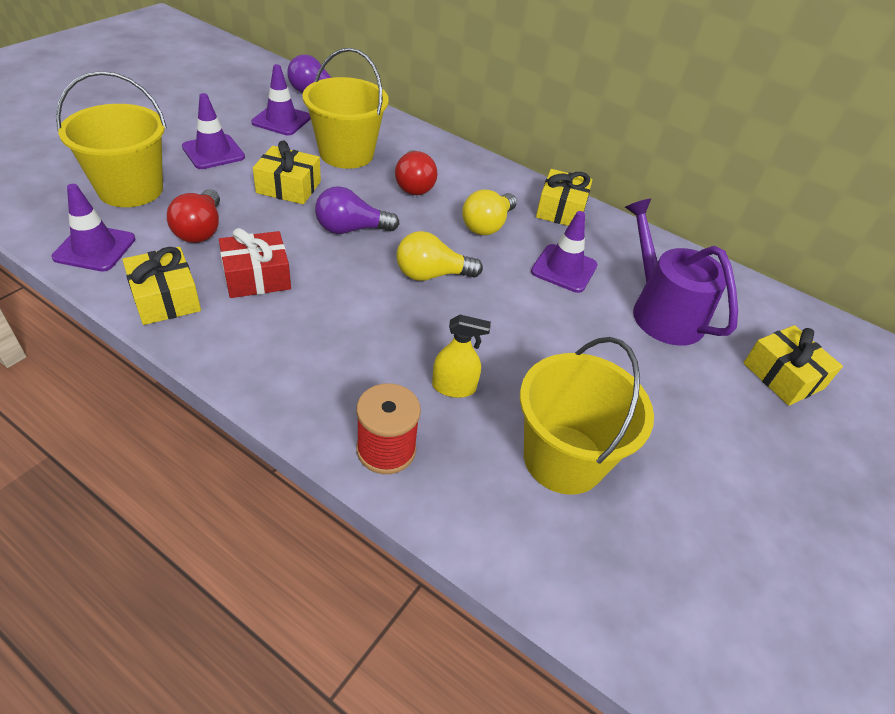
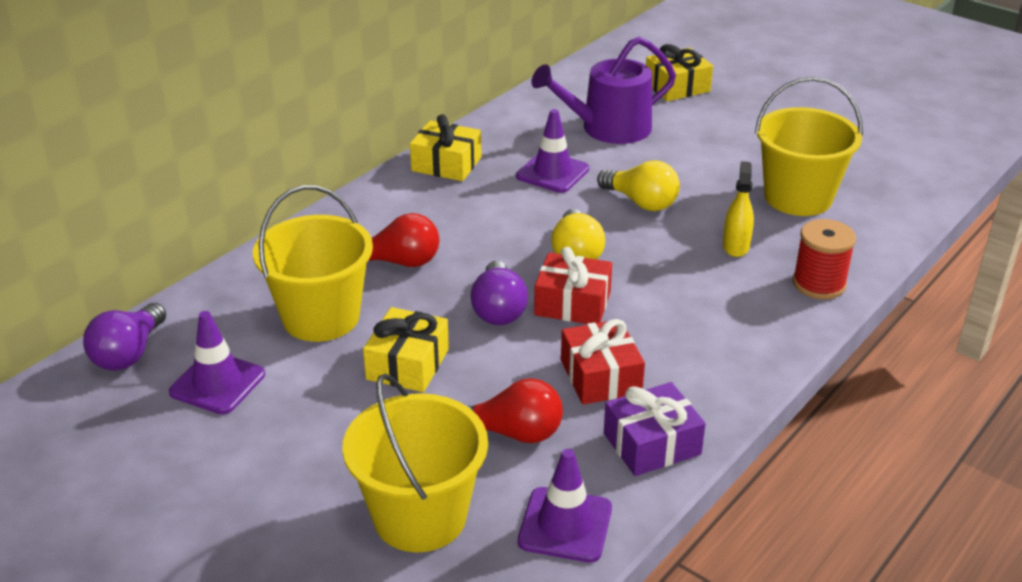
camera: 80 degrees left, 10 degrees down
yellow gift [122,247,201,325] -> purple gift [604,382,706,476]
purple traffic cone [182,93,245,169] -> none
yellow light bulb [462,189,517,235] -> yellow light bulb moved to [597,160,680,211]
none -> red gift [534,247,612,324]

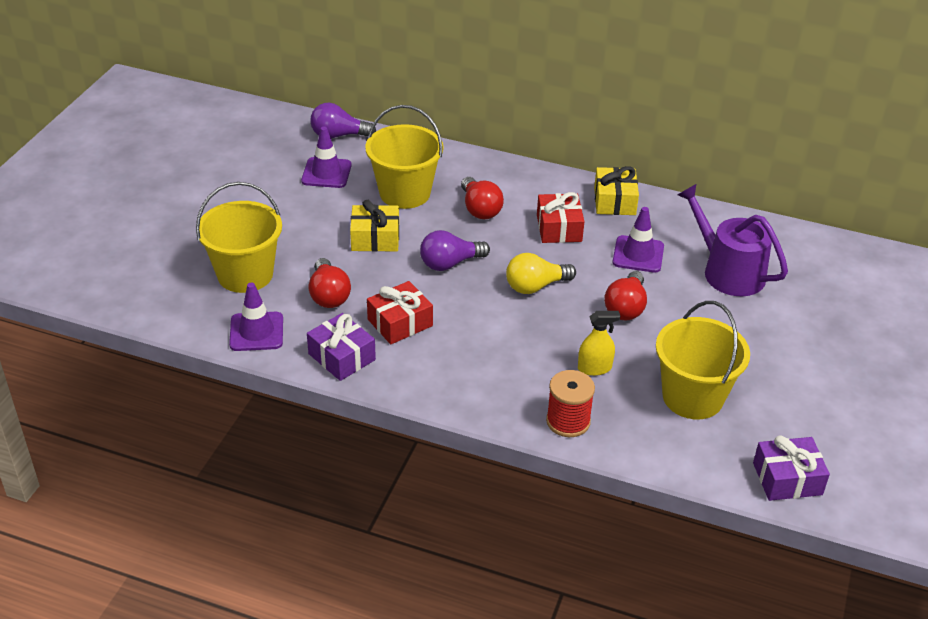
camera: 70 degrees right, 5 degrees up
red gift [534,247,612,324] -> red gift moved to [537,192,585,243]
yellow light bulb [597,160,680,211] -> red light bulb [604,271,647,320]
yellow gift [646,44,713,101] -> none
none -> purple gift [753,435,830,501]

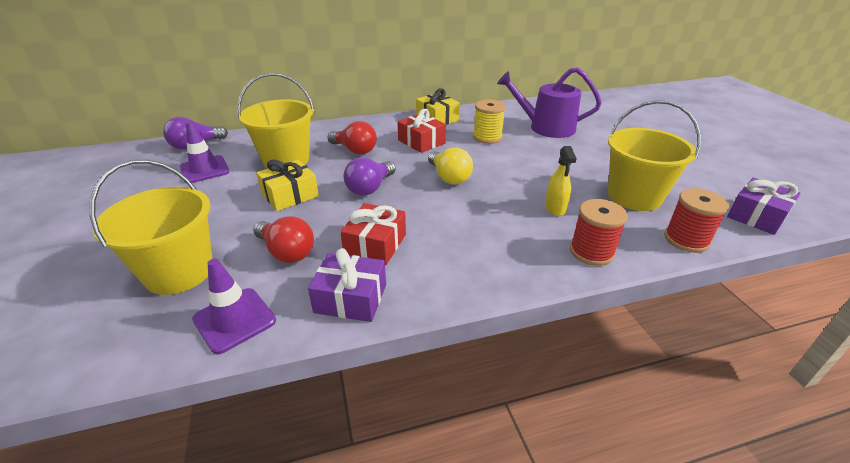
camera: 35 degrees left, 5 degrees down
yellow light bulb [506,253,576,294] -> yellow light bulb turned 60 degrees counterclockwise [428,147,473,185]
yellow spray bottle [578,311,620,376] -> yellow spray bottle turned 135 degrees clockwise [545,146,577,216]
red light bulb [604,271,647,320] -> none
purple traffic cone [612,207,664,273] -> yellow spool [473,100,506,144]
none -> red spool [664,188,729,253]

